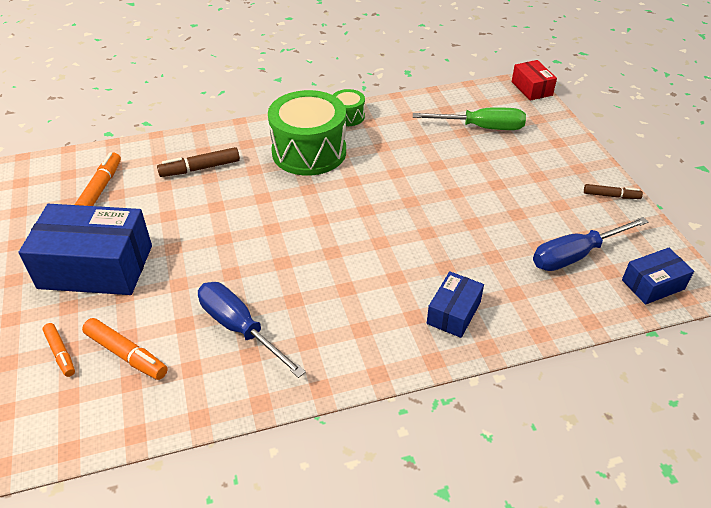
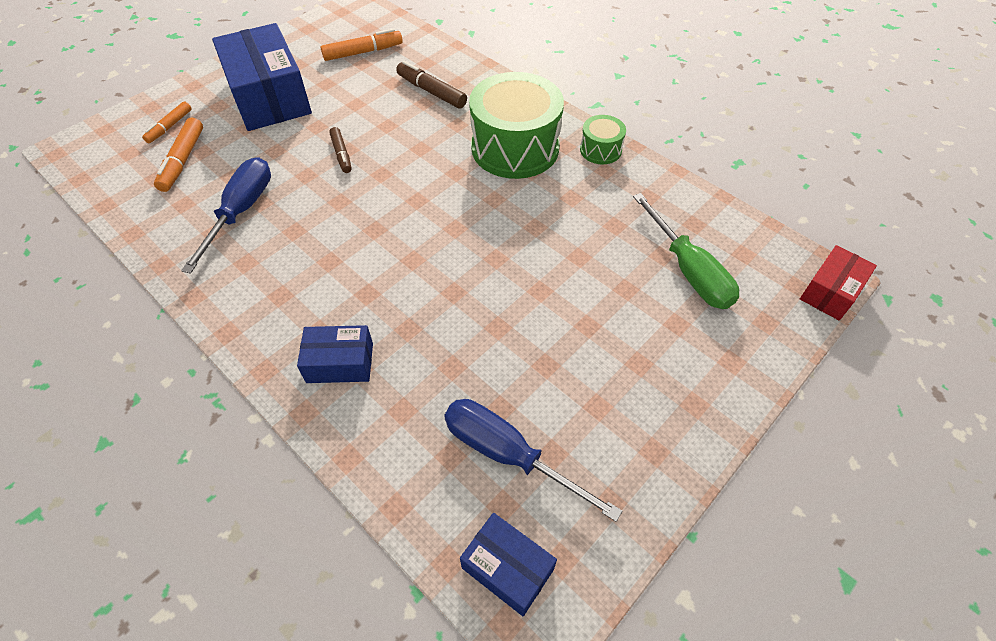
camera: 60 degrees right, 10 degrees up
brown marker [584,184,643,199] -> brown marker moved to [329,127,352,173]

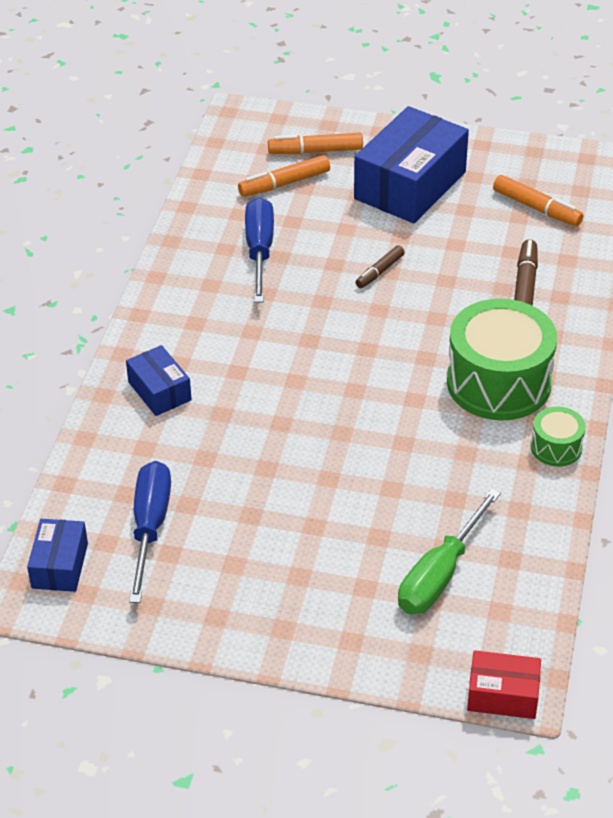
camera: 60 degrees right, 10 degrees down
orange marker [142,102,192,143] -> orange marker [268,133,363,154], size x1.52
blue screwdriver [181,157,271,274] -> blue screwdriver turned 75 degrees counterclockwise [245,197,274,303]

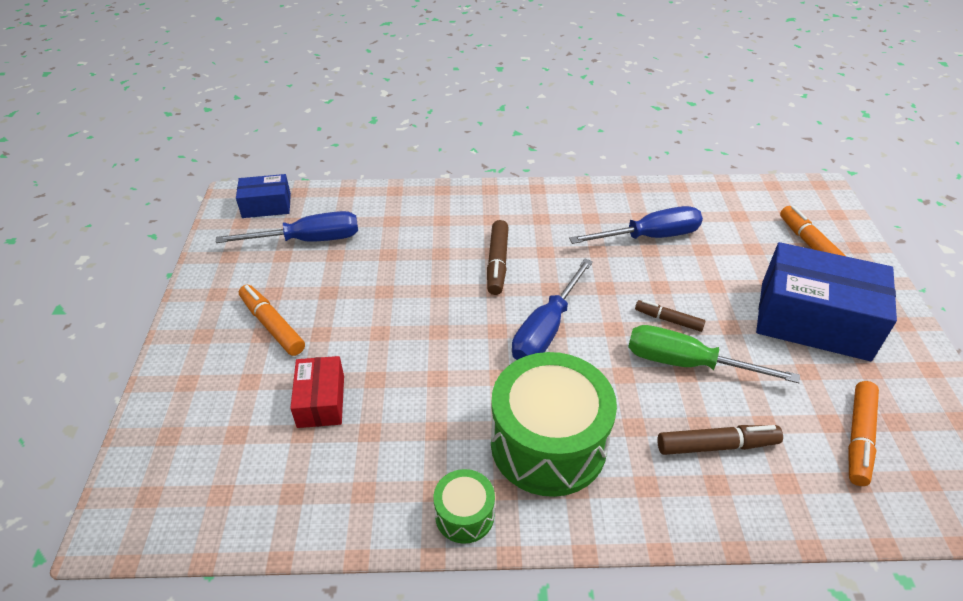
camera: 75 degrees right, 0 degrees up
blue box [126,345,192,416] -> none
orange marker [238,155,330,197] -> orange marker moved to [239,285,305,356]
green screwdriver [398,489,501,614] -> green screwdriver moved to [628,325,800,383]
red box [467,650,541,719] -> red box moved to [290,356,344,428]
none -> brown marker [487,220,509,295]
none -> blue screwdriver [512,259,593,360]

